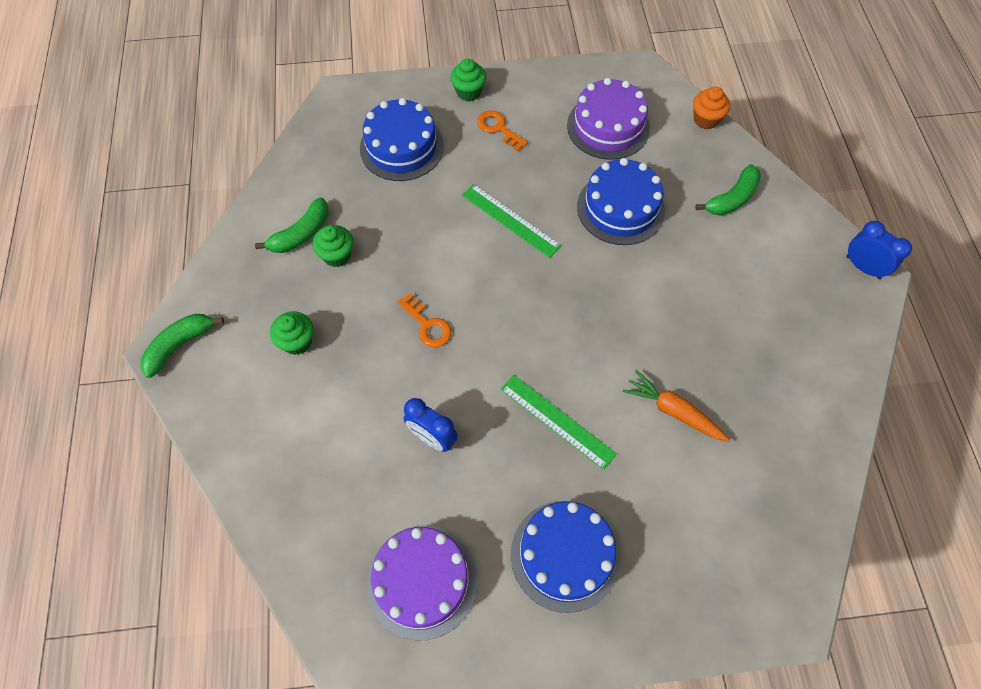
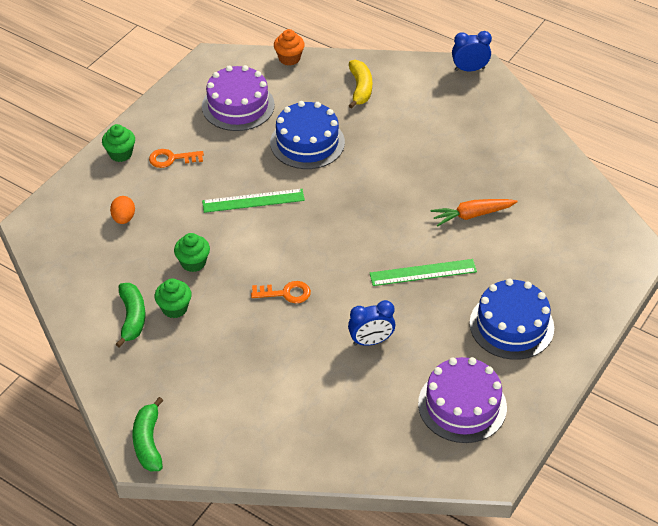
camera: 50 degrees left, 15 degrees down
green cupcake [270,311,314,355] -> green cupcake moved to [174,233,210,272]
blue cake [360,98,444,181] -> orange egg [110,196,135,224]
green banana [695,164,761,215] -> yellow banana [348,60,372,109]

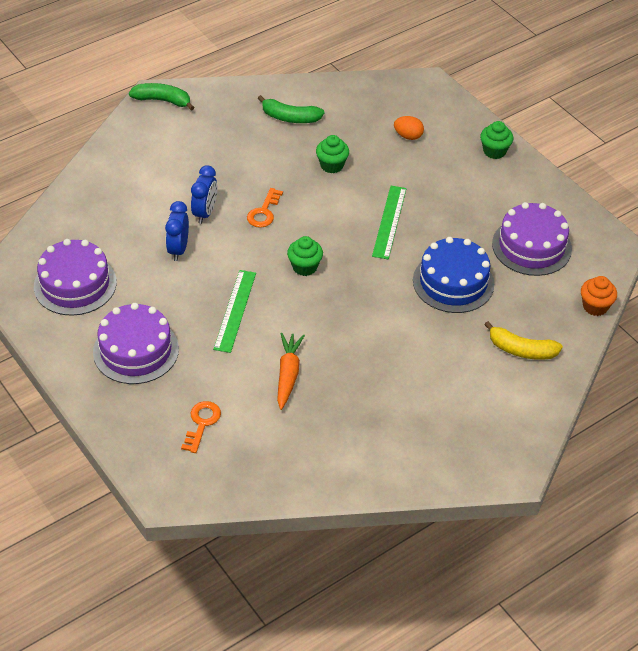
camera: 110 degrees right, 0 degrees up
orange key [149,149,204,168] -> orange key moved to [181,401,221,453]
green cupcake [154,278,192,318] -> green cupcake moved to [287,236,323,276]
blue clock [452,31,492,71] -> blue clock moved to [191,165,217,224]
blue cake [470,279,554,360] -> purple cake [93,303,179,384]

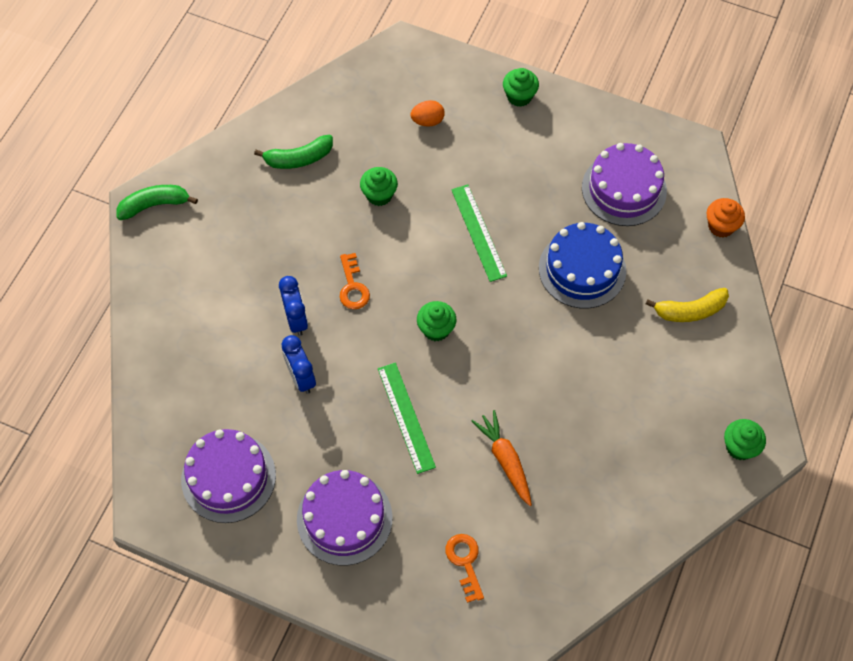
camera: 30 degrees left, 15 degrees up
none -> green cupcake [724,419,766,460]

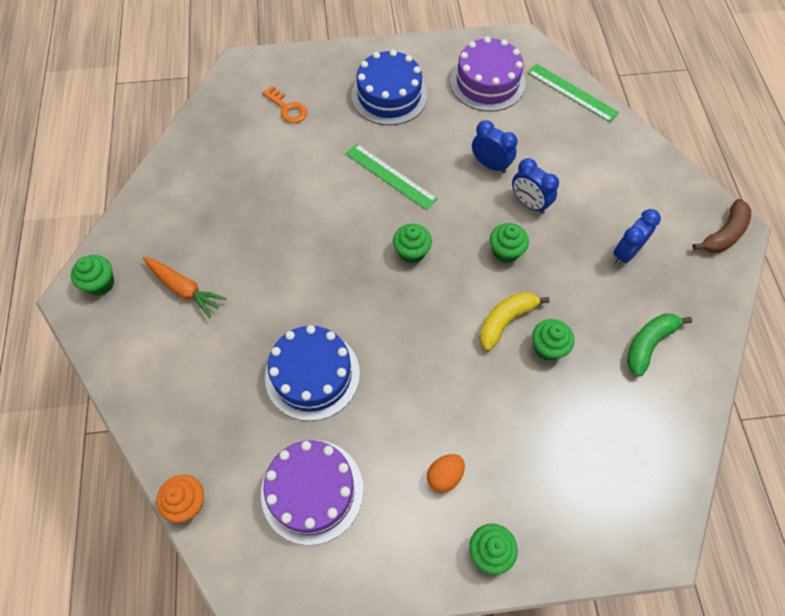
camera: 150 degrees right, 0 degrees up
green banana [116,185,198,220] -> brown banana [692,199,751,253]
purple cake [297,470,393,565] -> blue cake [351,50,428,125]
orange key [340,253,370,309] -> green cupcake [490,223,529,263]
orange egg [411,100,445,127] -> orange egg moved to [427,454,465,492]
green ruler [451,184,507,282] -> green ruler moved to [528,64,619,122]
orange carrot [471,410,532,506] -> orange carrot moved to [143,257,226,318]
yellow banana [646,288,729,322] -> yellow banana moved to [479,292,549,351]
none -> blue clock [613,209,661,265]

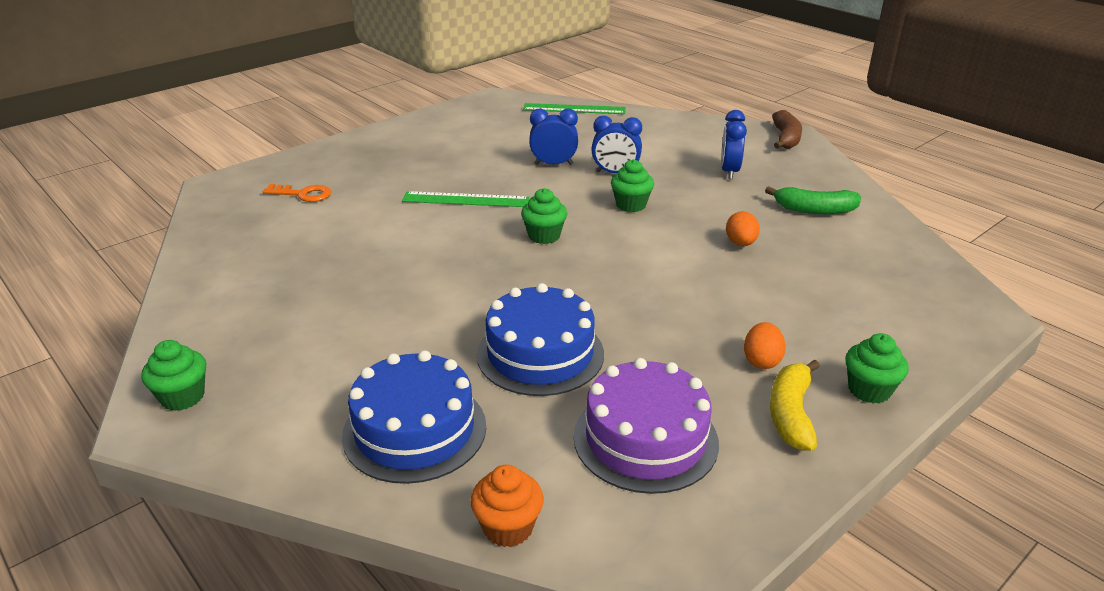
camera: 35 degrees left, 30 degrees down
orange carrot [143,257,226,318] -> none
blue cake [351,50,428,125] -> blue cake moved to [342,350,486,484]
purple cake [450,37,526,112] -> none
yellow banana [479,292,549,351] -> yellow banana moved to [770,359,820,451]
green cupcake [532,319,574,361] -> orange egg [726,211,760,246]
green banana [627,313,692,376] -> green banana turned 90 degrees counterclockwise [765,186,861,214]

